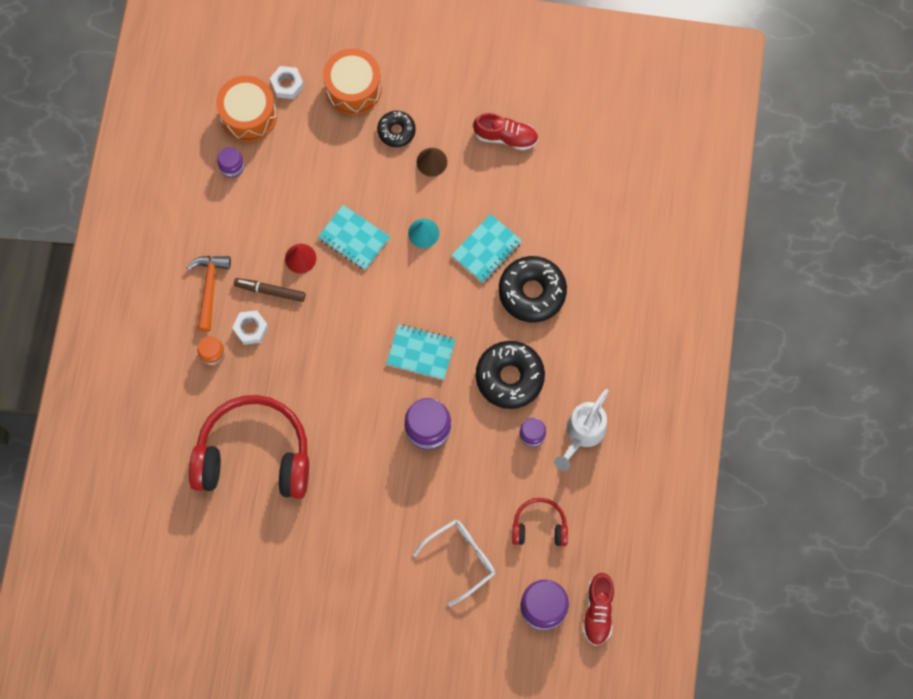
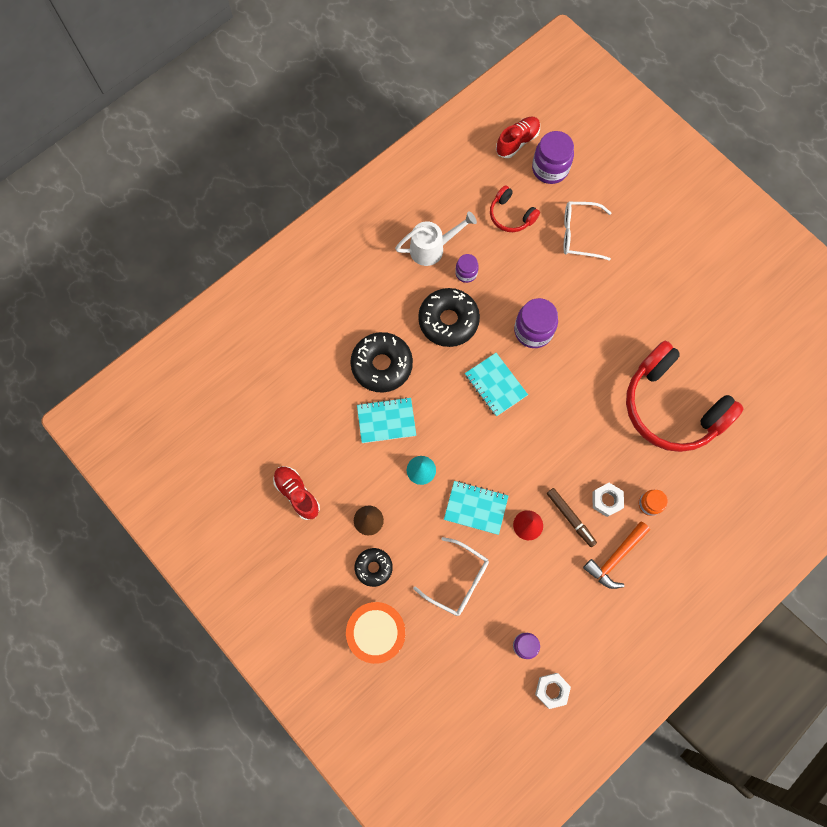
camera: 140 degrees left, 0 degrees up
orange drum [216,76,277,142] -> none
white nut [270,66,304,99] -> white nut moved to [535,673,571,709]
turquoise notebook [318,205,390,270] -> turquoise notebook turned 60 degrees counterclockwise [444,481,508,535]
none -> white glasses [413,537,489,616]

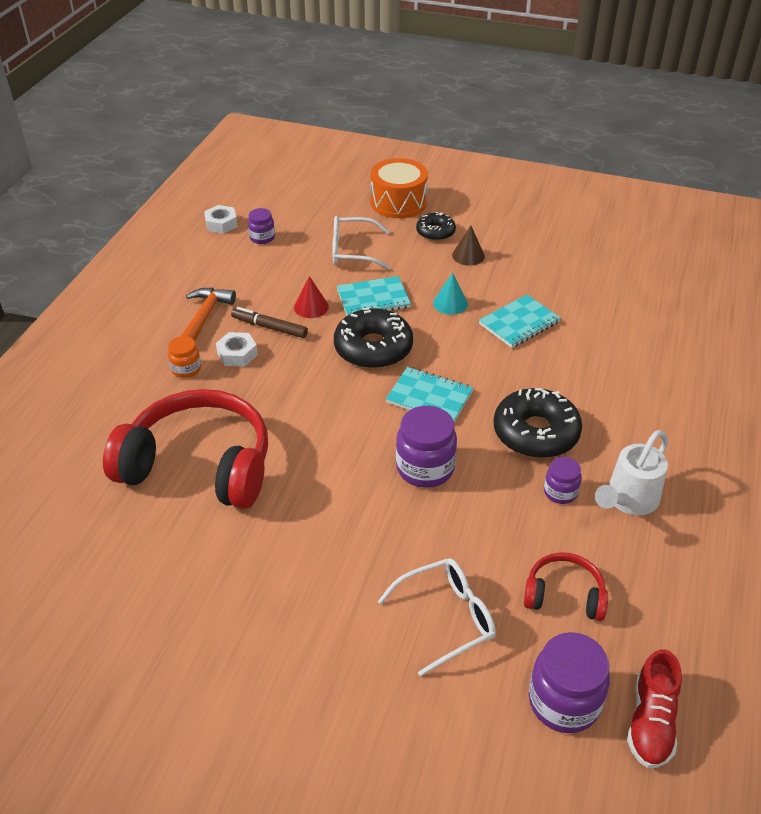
camera: 150 degrees right, 30 degrees down
red shoe [273,466,320,520] -> none
black donut [350,332,413,393] -> black donut moved to [334,308,413,369]

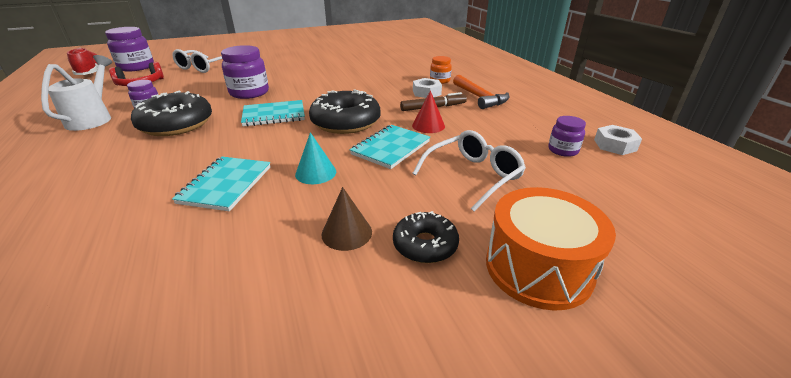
camera: 140 degrees right, 10 degrees down
red headphones [103,389,268,509] -> none

